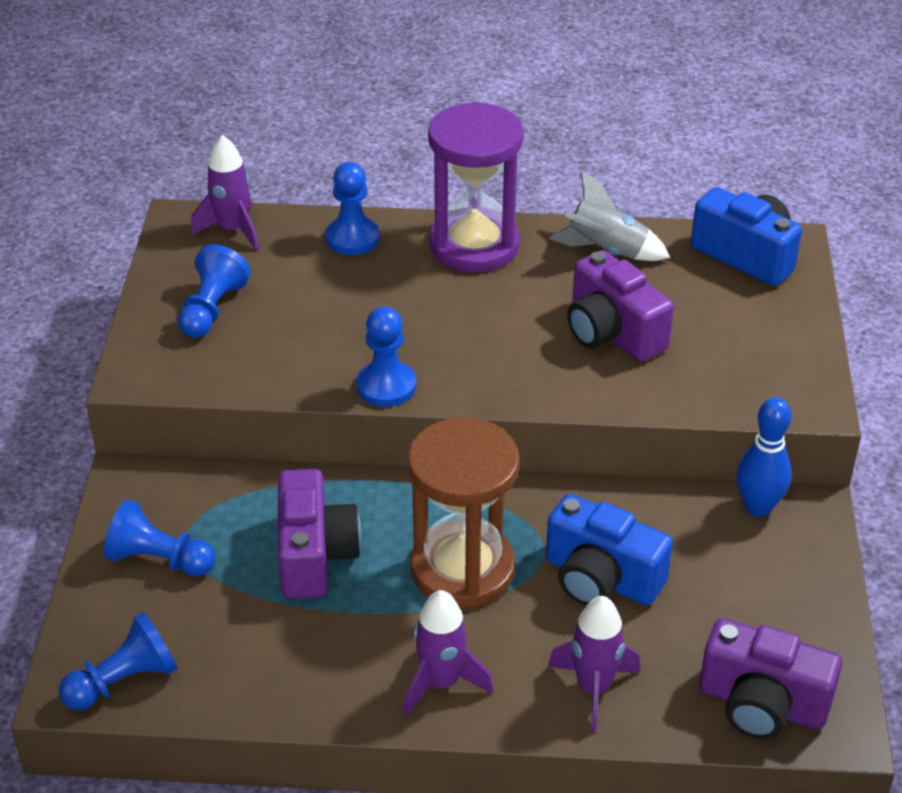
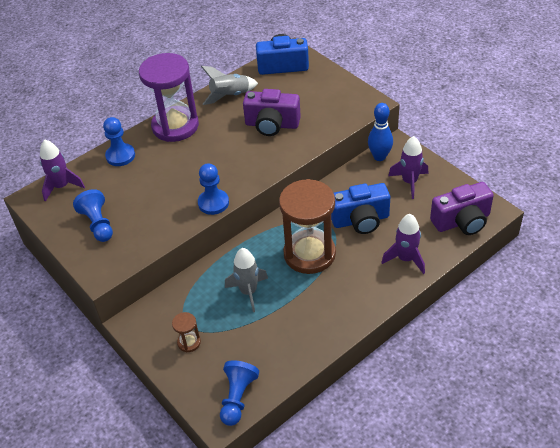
camera: 40 degrees left, 5 degrees up
blue pawn [103,499,216,576] -> brown hourglass [172,312,201,352]
purple camera [278,469,361,599] -> grey rocket [225,248,268,312]
purple rocket [404,590,493,716] -> purple rocket moved to [388,136,429,199]

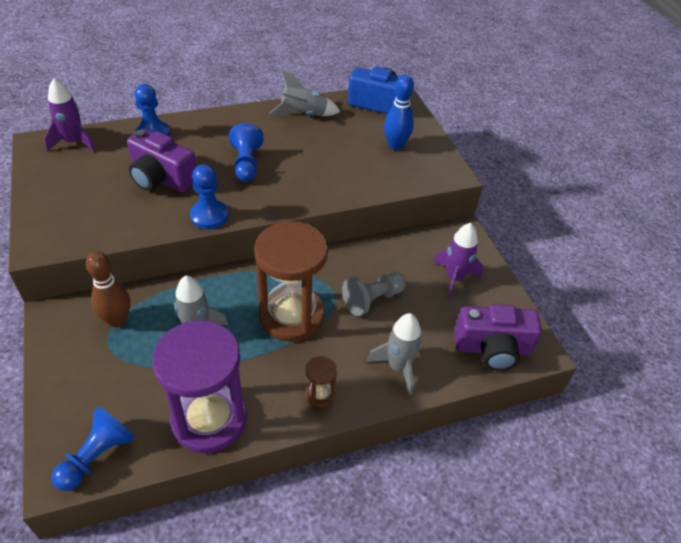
camera: 15 degrees right, 0 degrees up
blue pawn [73,189,113,242] -> blue pawn moved to [229,123,264,182]
purple hourglass [139,53,199,142] -> purple hourglass moved to [152,320,247,453]
brown hourglass [172,312,201,352] -> brown hourglass moved to [305,356,337,407]
purple camera [243,89,301,136] -> purple camera moved to [127,129,196,193]
blue camera [331,183,390,234] -> grey pawn [342,272,406,316]
blue bowling pin [368,103,393,161] -> blue bowling pin moved to [384,74,414,150]
purple rocket [381,214,425,274] -> grey rocket [367,313,422,395]
none -> brown bowling pin [86,251,130,327]

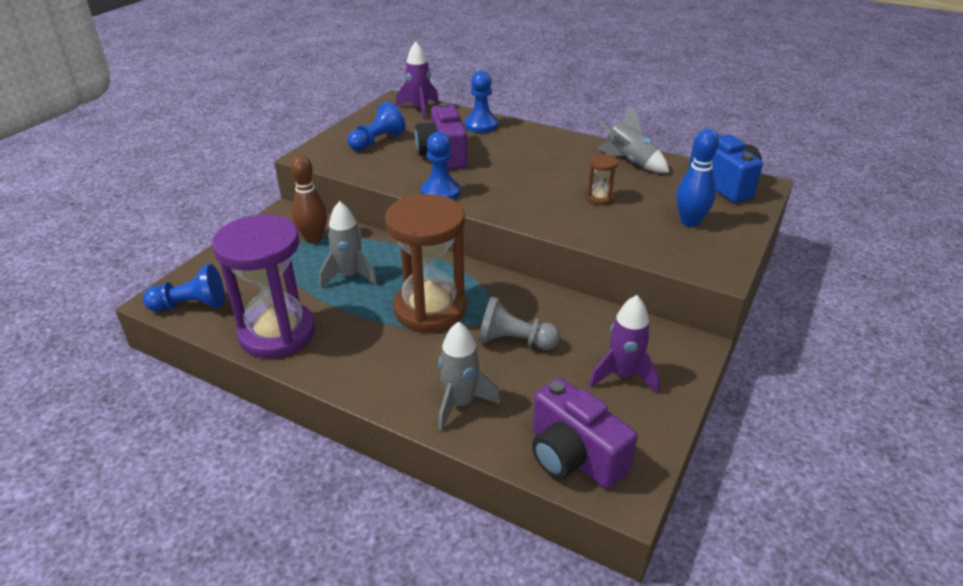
camera: 50 degrees right, 10 degrees down
blue pawn [229,123,264,182] -> blue pawn moved to [347,102,405,151]
brown hourglass [305,356,337,407] -> brown hourglass moved to [586,154,618,205]

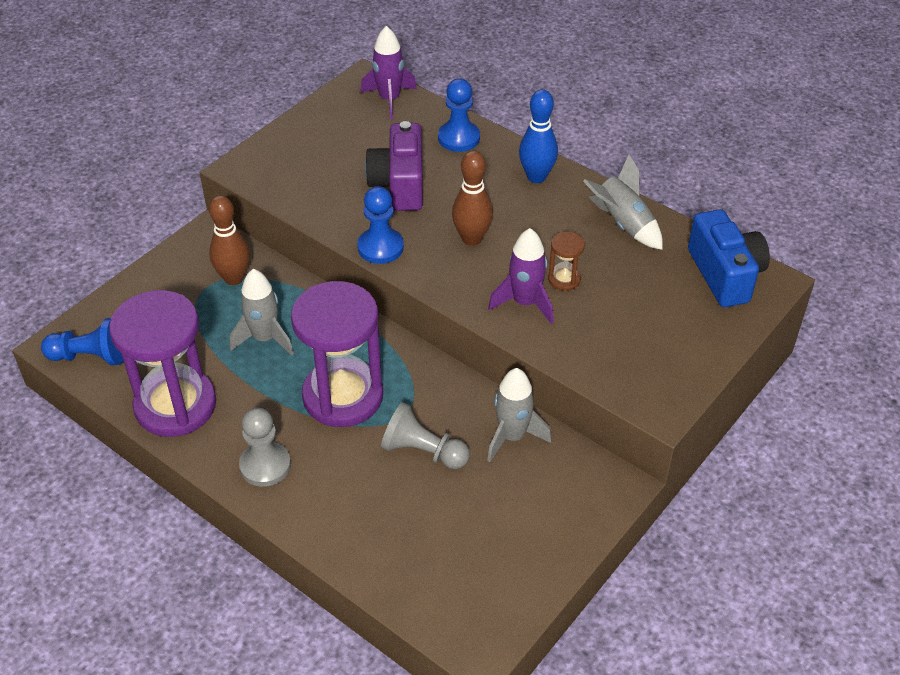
camera: 10 degrees right, 10 degrees up
blue pawn [347,102,405,151] -> none
brown hourglass [385,194,467,332] -> purple hourglass [291,281,383,427]
grey rocket [438,322,500,431] -> grey rocket moved to [487,368,552,462]
purple camera [532,378,637,489] -> none
purple rocket [589,295,659,393] -> purple rocket moved to [488,228,554,324]
blue bowling pin [676,129,719,227] -> blue bowling pin moved to [519,89,558,183]
none -> grey pawn [239,408,291,487]
none -> brown bowling pin [452,150,493,246]

